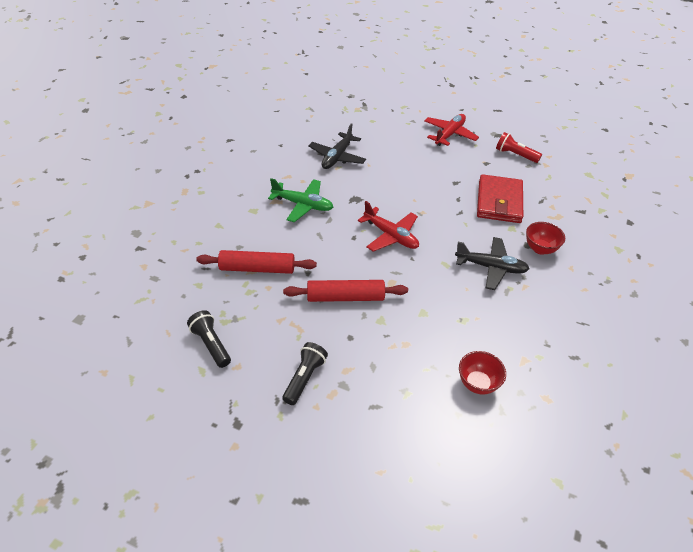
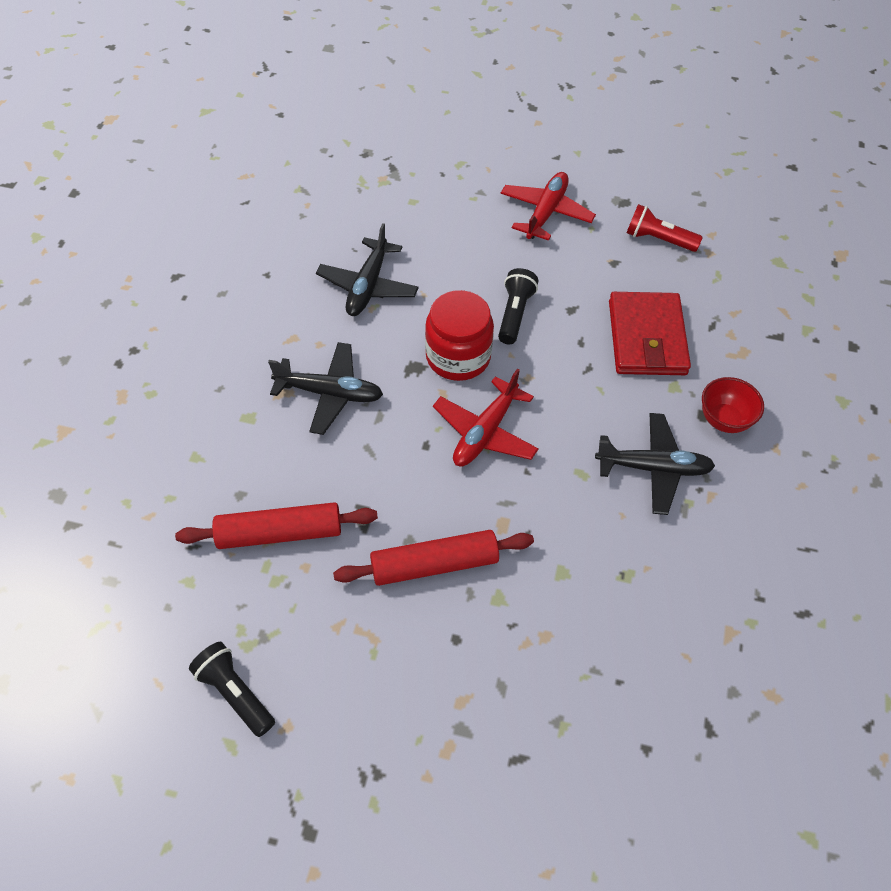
camera: 10 degrees left, 10 degrees up
green plane [268,178,333,222] -> black plane [268,342,383,435]
black flashlight [282,342,328,405] -> black flashlight moved to [498,268,538,344]
red plane [358,201,419,252] -> red plane turned 90 degrees clockwise [433,368,539,467]
red bowl [459,351,506,394] -> none
none -> red jar [425,290,494,381]

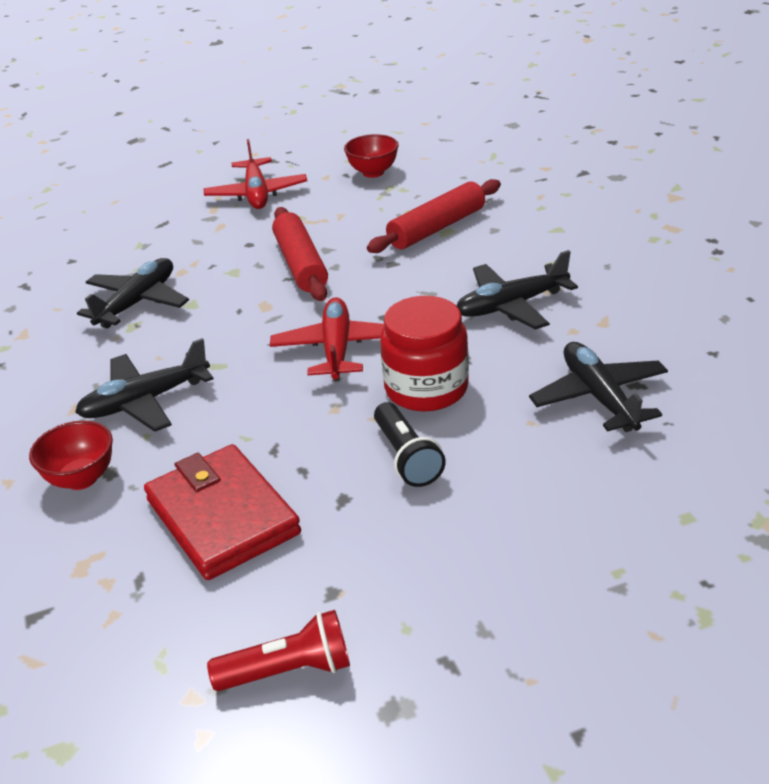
camera: 150 degrees right, 20 degrees down
black flashlight [189,642,275,737] -> red bowl [344,134,399,178]
red rolling pin [333,530,534,586] -> red rolling pin turned 60 degrees counterclockwise [272,207,328,301]
red plane [501,172,596,241] -> red plane moved to [204,139,307,209]
none -> black plane [77,258,189,328]

